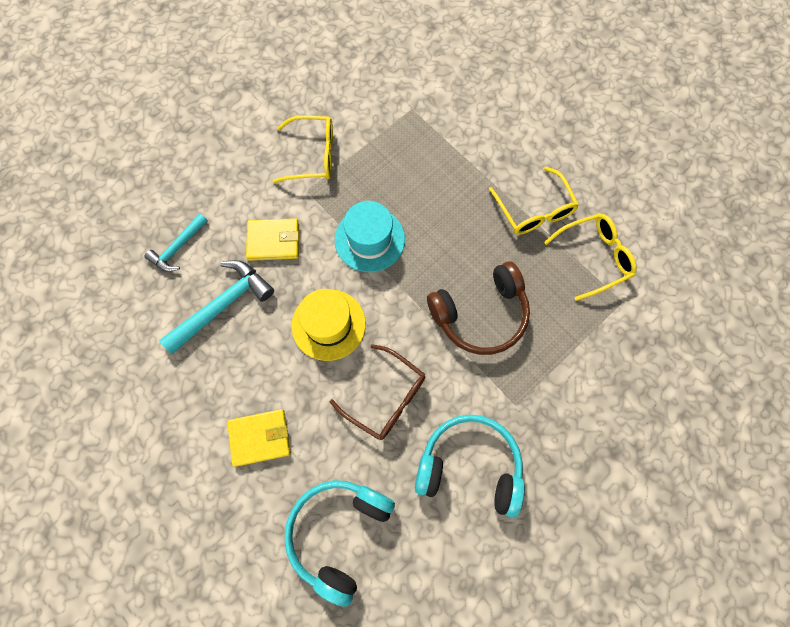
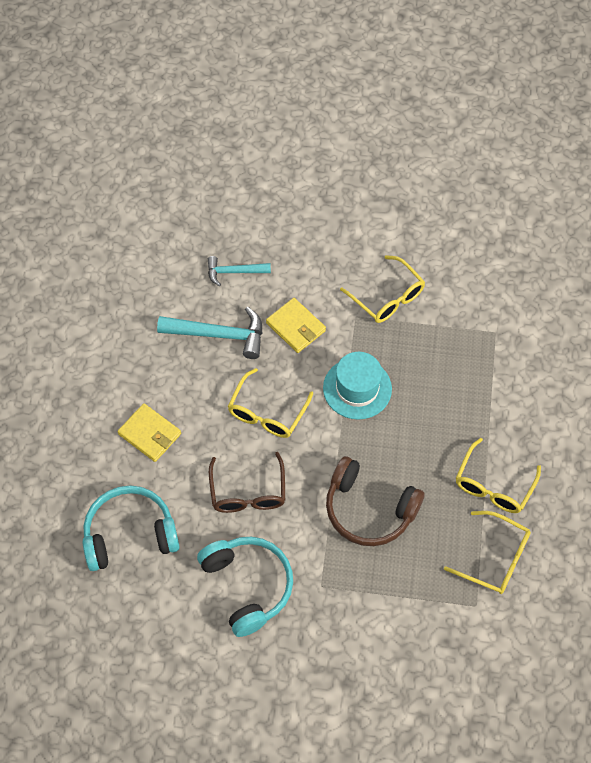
camera: 50 degrees right, 10 degrees down
yellow hat [292,289,366,361] -> yellow glasses [228,368,313,438]

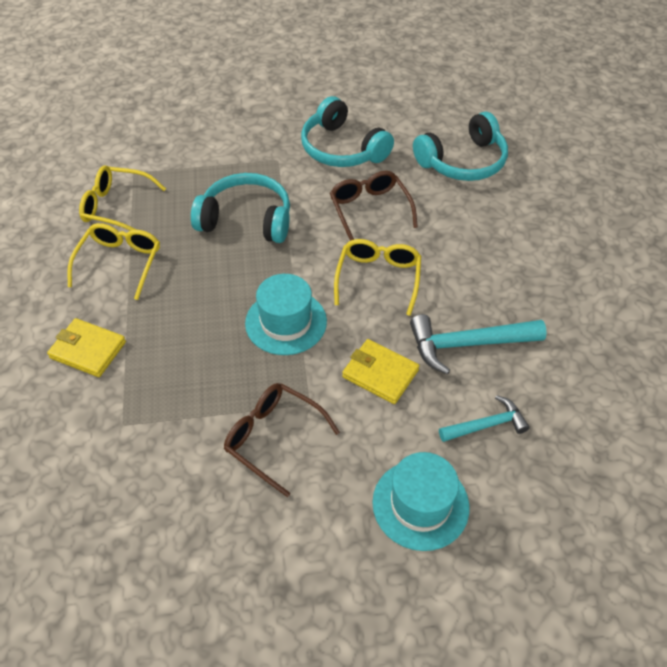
camera: 165 degrees right, 10 degrees down
yellow wallet [118,403,181,462] -> yellow wallet moved to [47,318,126,377]
brown headphones [326,456,425,546] -> turquoise headphones [191,173,290,243]
yellow glasses [340,255,425,323] -> brown glasses [224,383,340,497]
none -> turquoise hat [372,452,470,551]

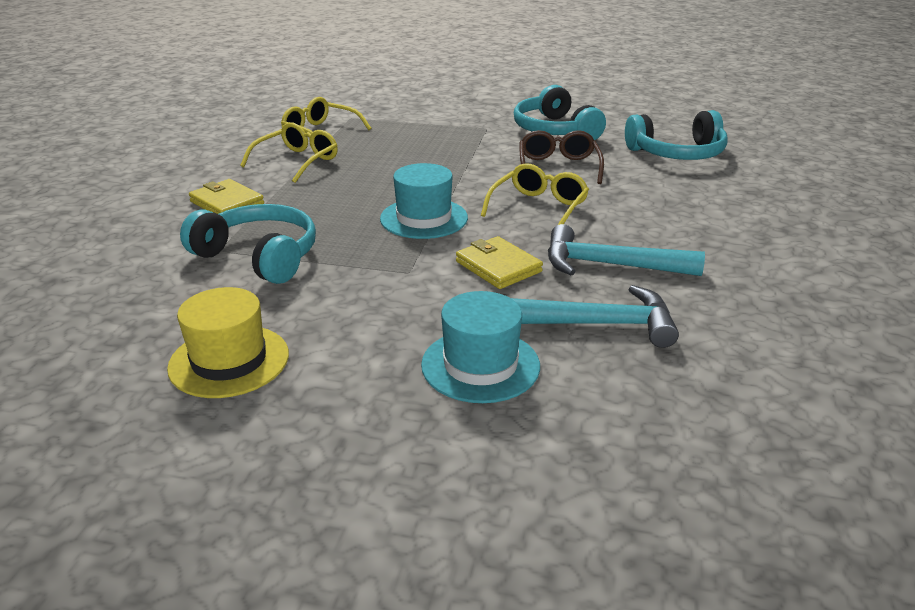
camera: 20 degrees right, 20 degrees down
turquoise headphones [191,173,290,243] -> turquoise headphones moved to [180,204,316,284]
brown glasses [224,383,340,497] -> none
turquoise hammer [439,395,530,442] -> turquoise hammer [511,285,679,348], size x1.62
none -> yellow hat [167,287,289,398]

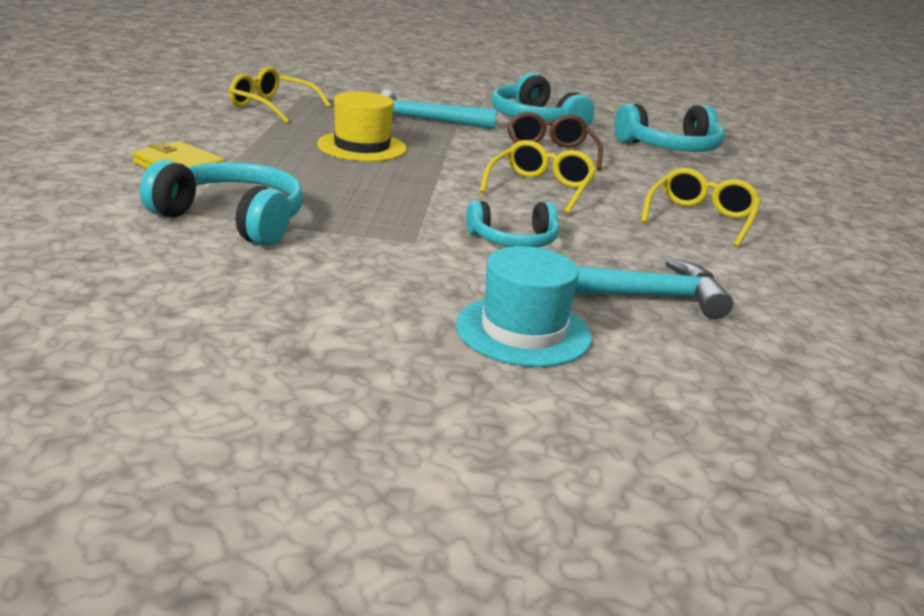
camera: 10 degrees left, 5 degrees down
yellow hat [167,287,289,398] -> yellow hat moved to [317,91,407,162]
yellow glasses [240,122,338,183] -> yellow glasses moved to [641,168,761,247]
turquoise hat [380,163,468,239] -> none
yellow wallet [456,236,543,289] -> turquoise headphones [466,201,559,247]
turquoise hammer [548,224,705,276] -> turquoise hammer moved to [379,89,497,129]

